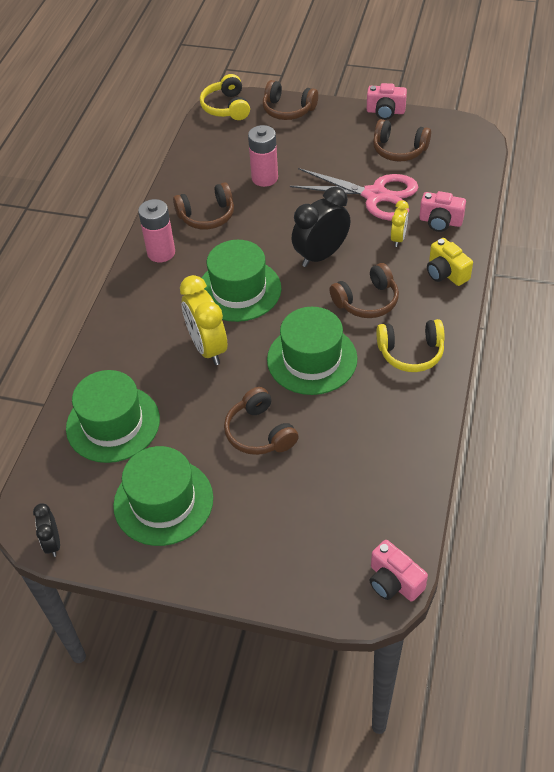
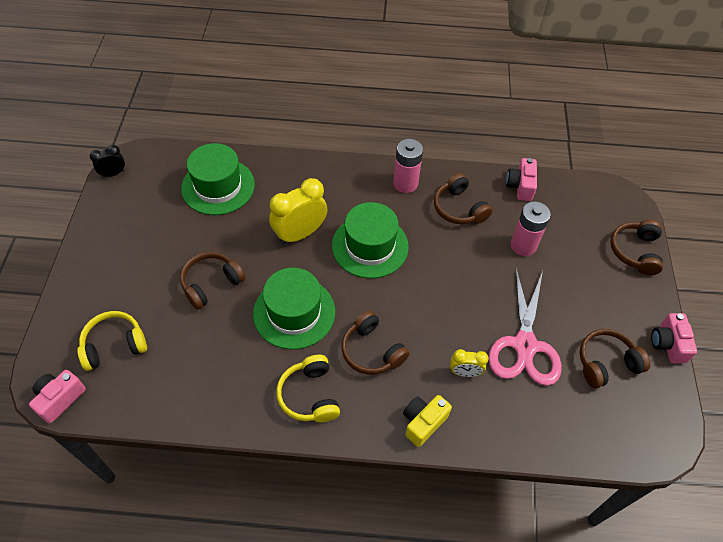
camera: 75 degrees right, 5 degrees up
green hat [113,446,213,546] -> none
yellow headphones [200,74,250,120] -> yellow headphones moved to [77,311,147,371]
black clock [292,187,351,267] -> none
brown headphones [373,119,431,161] -> brown headphones turned 60 degrees clockwise [580,329,651,388]
pink camera [419,191,466,232] -> pink camera moved to [506,158,537,201]

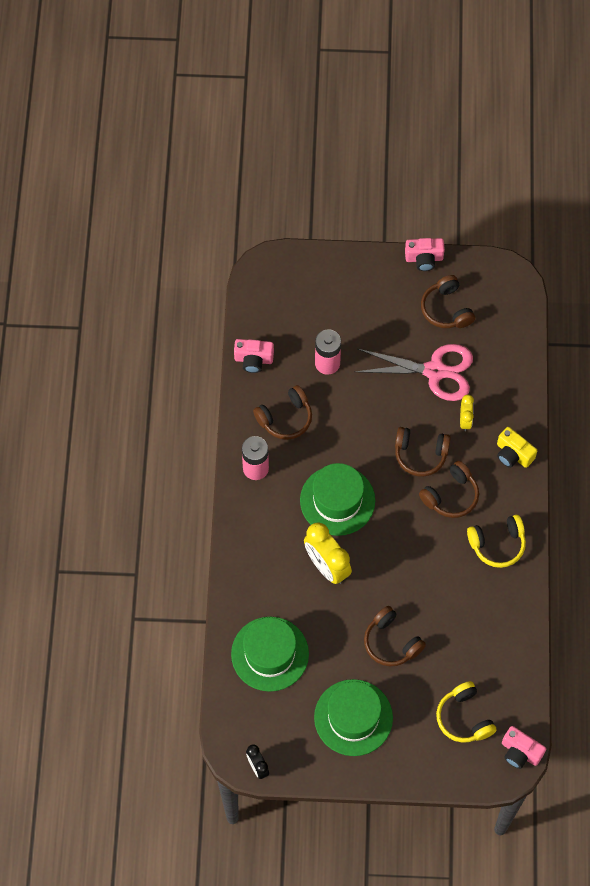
camera: 90 degrees left, 10 degrees up
green hat [253,268,335,349] -> green hat moved to [314,679,393,756]
brown headphones [610,219,663,275] -> brown headphones moved to [395,427,451,477]

